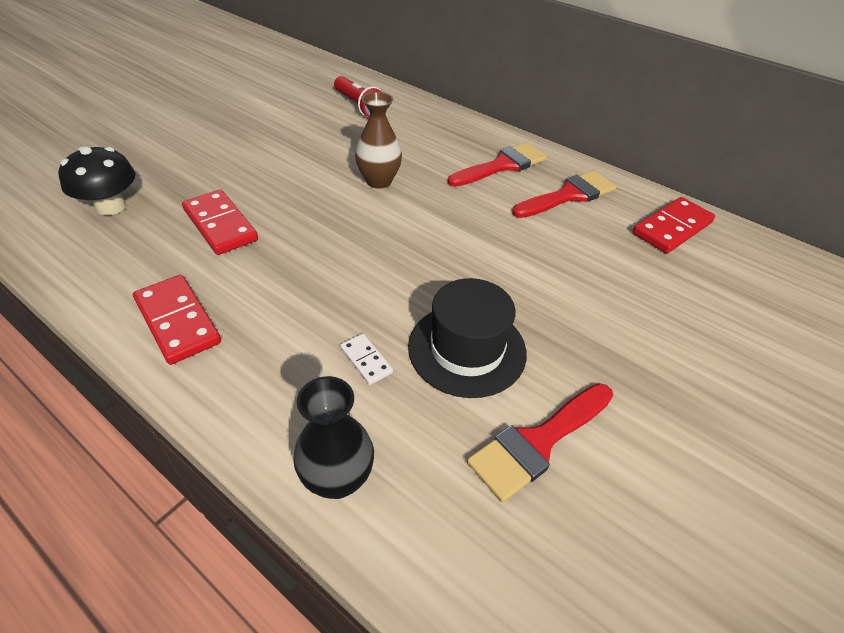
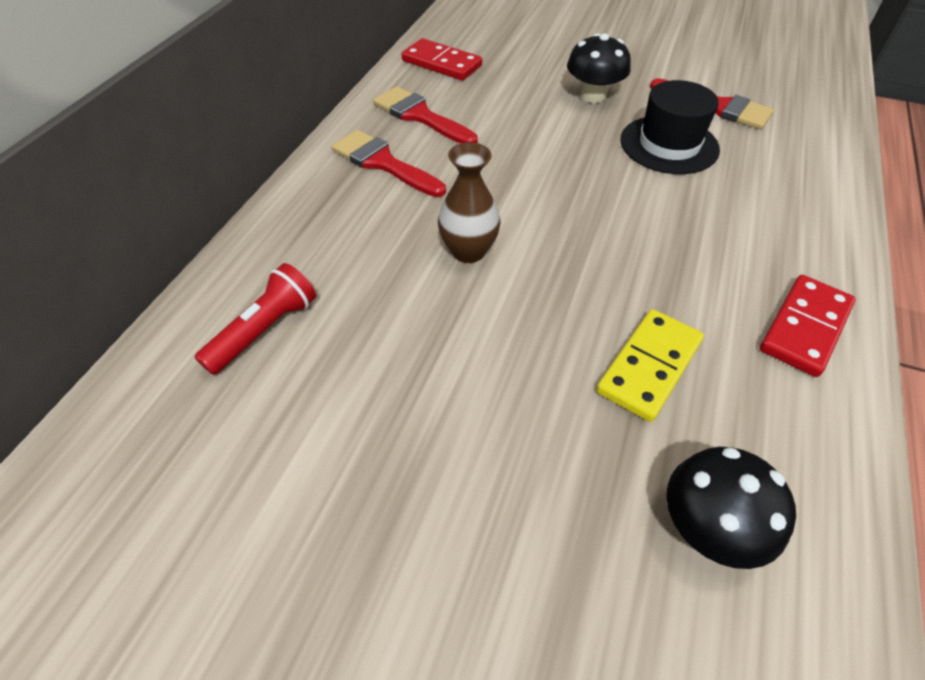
camera: 105 degrees left, 5 degrees up
red domino [182,190,258,255] -> yellow domino [596,309,704,422]
black vase [293,376,374,499] -> none
white domino [340,334,393,385] -> none
none -> black mushroom [567,33,631,103]

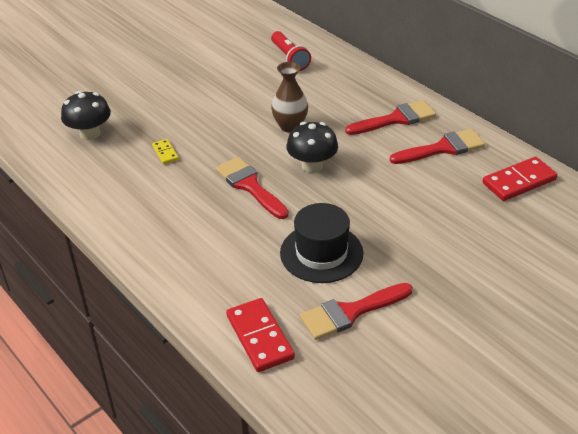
camera: 120 degrees right, 10 degrees down
black mushroom [567,33,631,103] -> black mushroom moved to [286,122,338,173]
yellow domino [596,309,704,422] -> yellow domino [152,139,179,164], size x0.52
red domino [760,275,856,377] -> red domino moved to [226,298,295,372]
none -> red brush [215,157,289,219]

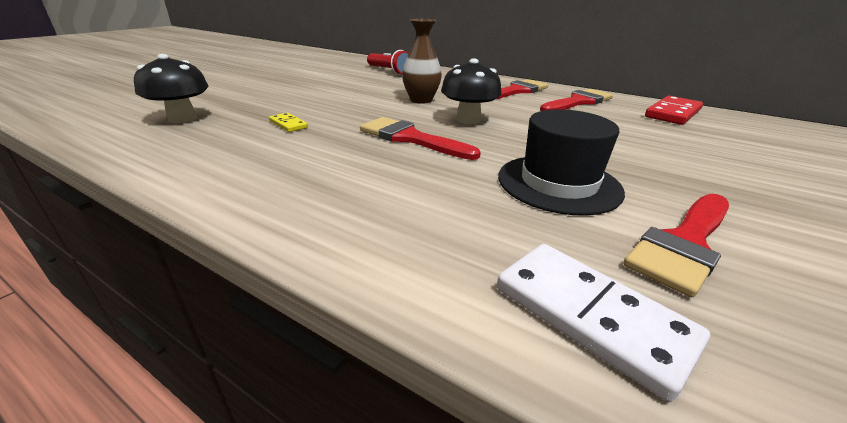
camera: 20 degrees left, 10 degrees down
red domino [226,298,295,372] -> white domino [497,244,710,402]

